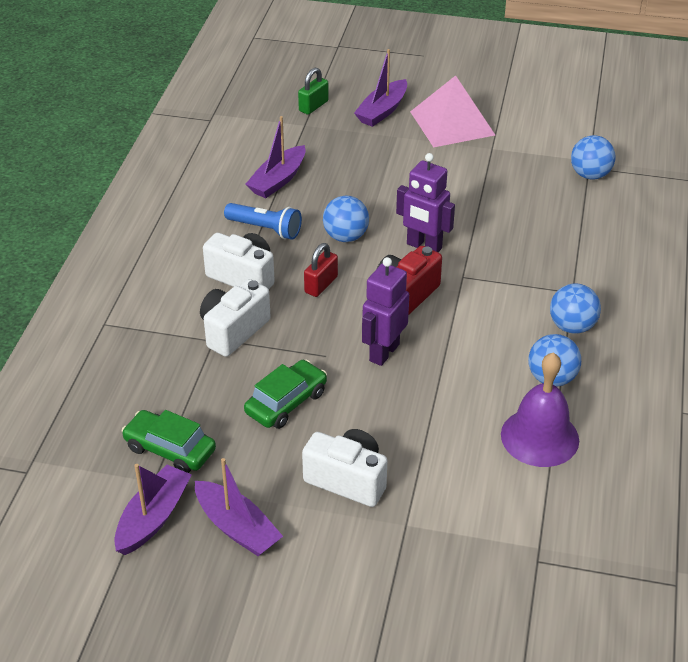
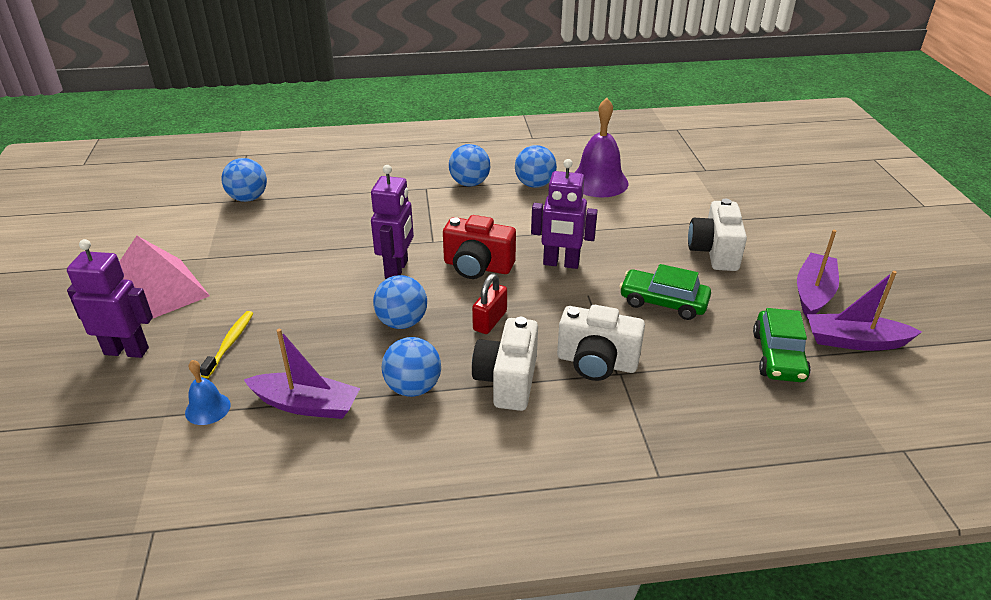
camera: 110 degrees left, 5 degrees down
blue flashlight [224,203,302,240] -> blue ball [382,337,441,397]
green padlock [298,68,329,115] -> none
red padlock [304,243,338,297] -> red padlock turned 75 degrees counterclockwise [472,274,507,334]
purple boat [354,49,407,127] -> purple robot [67,239,153,358]
none -> blue bell [185,360,231,425]
none -> yellow toothbrush [200,311,253,378]

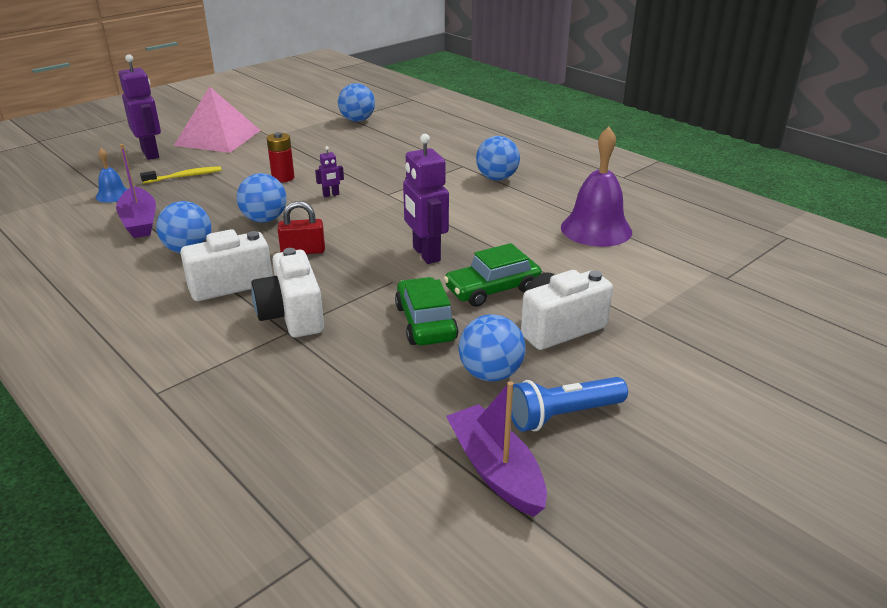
camera: 55 degrees right, 5 degrees down
purple robot [371,165,414,279] -> purple robot [315,146,344,197], size x0.47
red camera [443,215,516,279] -> none
blue ball [515,145,557,188] -> blue ball moved to [458,314,526,382]
green car [753,308,811,382] -> green car moved to [444,243,542,307]
purple boat [797,230,839,319] -> blue flashlight [511,377,628,432]
none -> red battery [267,132,294,182]

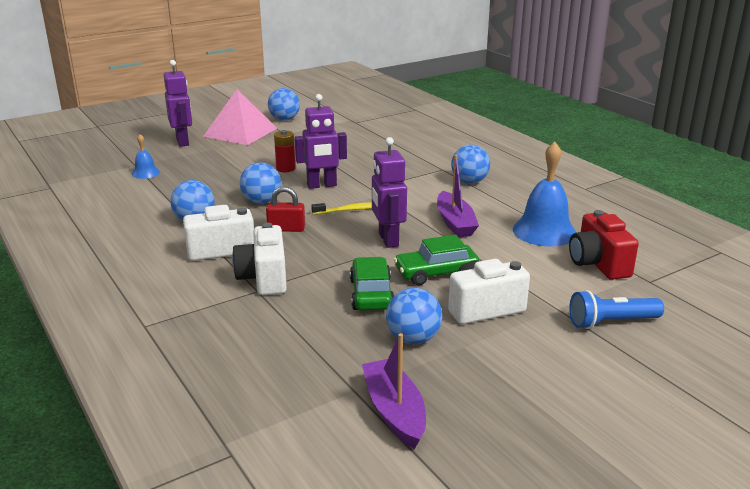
camera: 10 degrees right, 5 degrees down
purple boat [116,144,156,238] -> purple boat moved to [437,155,479,237]
yellow toothbrush [140,166,222,184] -> yellow toothbrush moved to [311,202,372,215]
purple robot [315,146,344,197] -> purple robot [295,94,347,189], size x2.13
blue ball [338,83,375,122] -> blue ball moved to [268,88,300,121]
blue flashlight [511,377,628,432] -> blue flashlight moved to [569,290,664,329]
purple bell [561,127,632,247] -> blue bell [513,142,576,246]
none -> red camera [569,210,639,280]

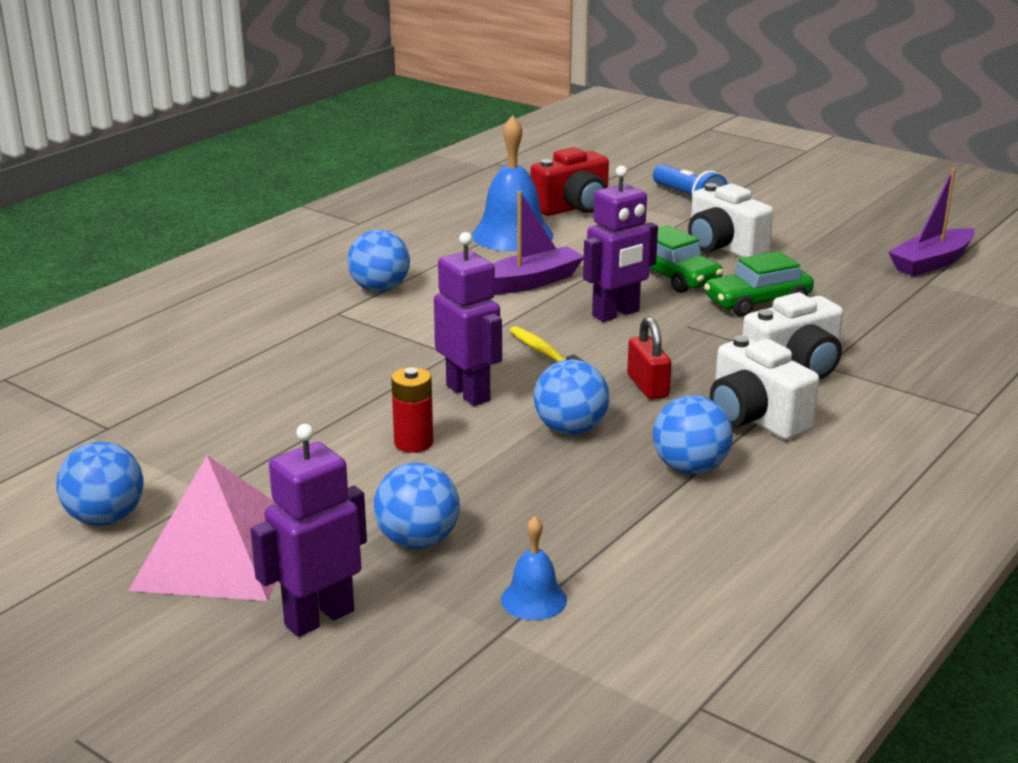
camera: 110 degrees left, 0 degrees up
blue ball [386,288,442,344] -> blue ball moved to [374,463,460,549]

